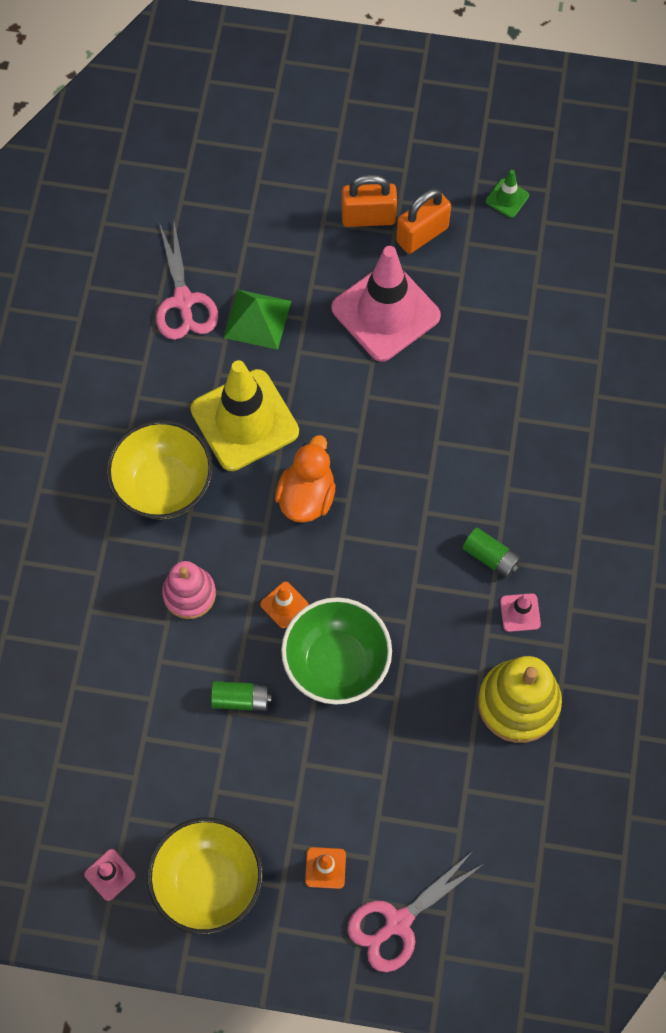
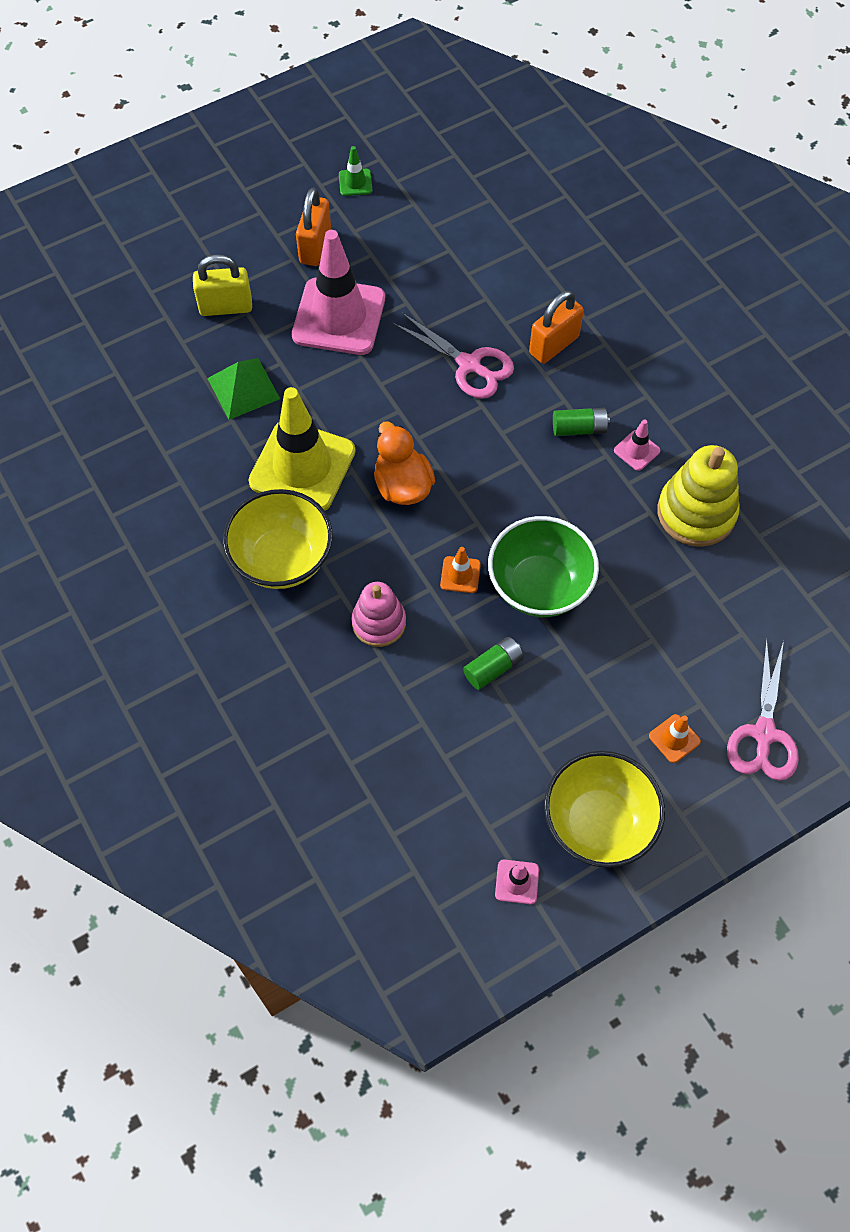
camera: 40 degrees left, 5 degrees down
pink scissors [156,223,218,340] -> pink scissors moved to [393,313,514,399]
orange padlock [341,175,397,227] -> orange padlock moved to [529,291,584,364]
none -> yellow padlock [193,254,252,316]

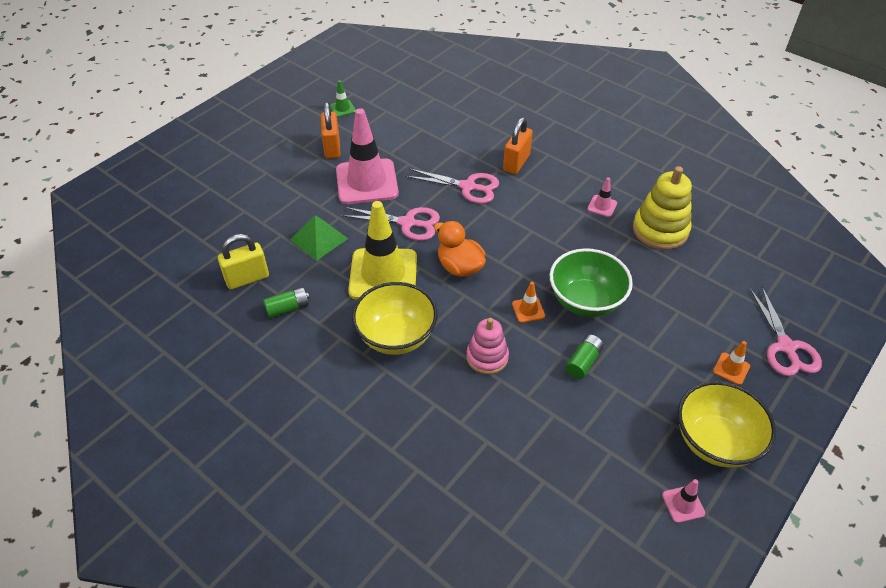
camera: 20 degrees left, 15 degrees down
yellow padlock [193,254,252,316] -> yellow padlock moved to [218,234,269,289]
green battery [553,408,610,436] -> green battery moved to [263,287,309,318]
none -> pink scissors [341,207,440,241]

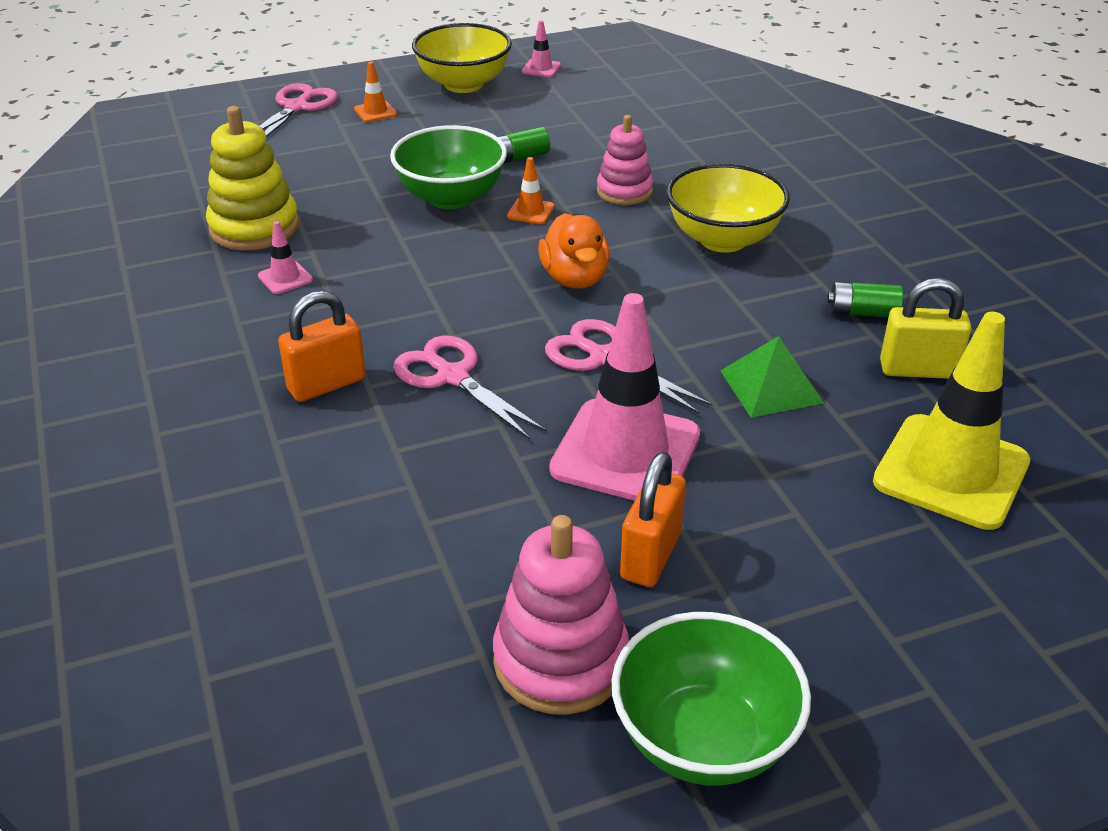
camera: 150 degrees left, 10 degrees down
green traffic cone [330,80,356,117] -> pink stacking toy [493,515,629,714]
yellow traffic cone [348,201,417,300] -> yellow traffic cone moved to [873,312,1030,530]
none -> green bowl [612,612,811,786]

